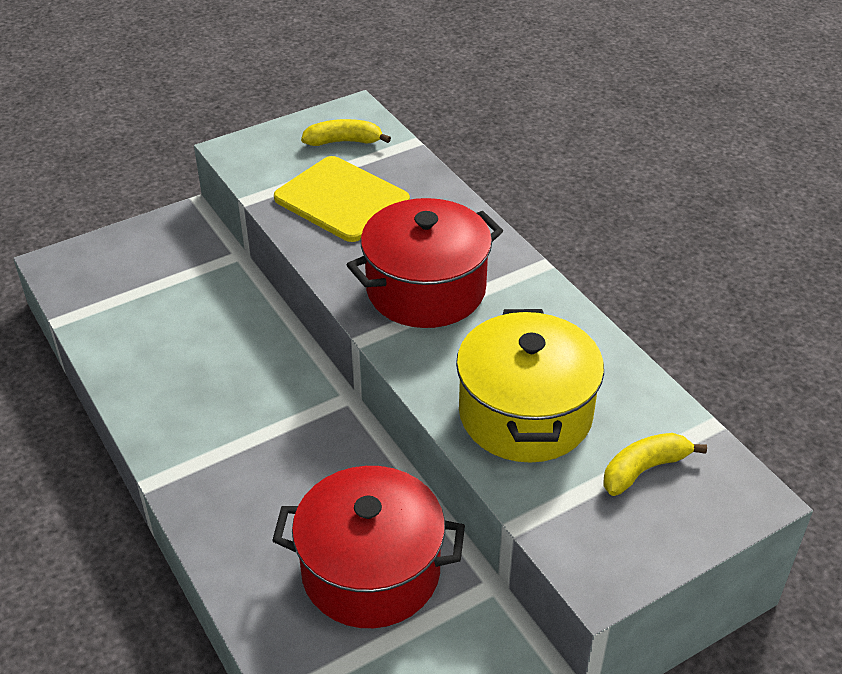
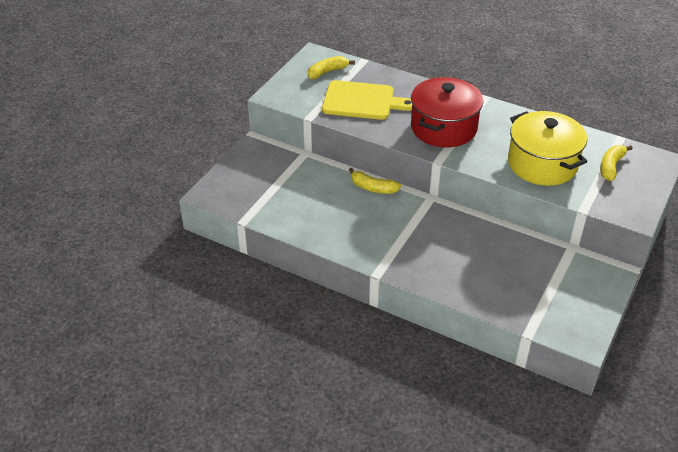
camera: 30 degrees left, 0 degrees up
red pot [272,466,465,628] -> none
none -> yellow banana [349,168,401,194]

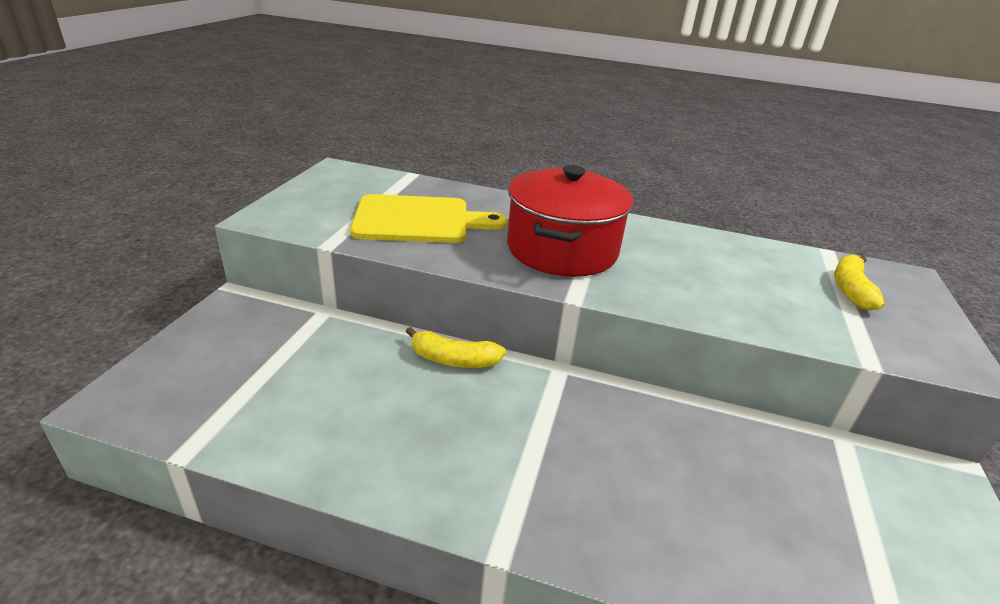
camera: 15 degrees left, 10 degrees down
yellow banana [308,56,355,79] -> none
yellow pot [508,111,587,186] -> none

